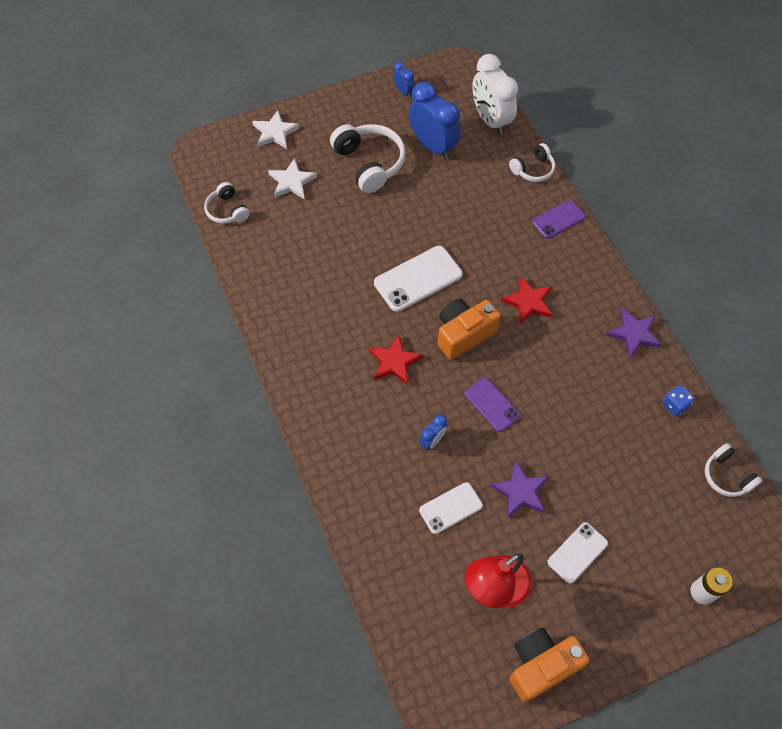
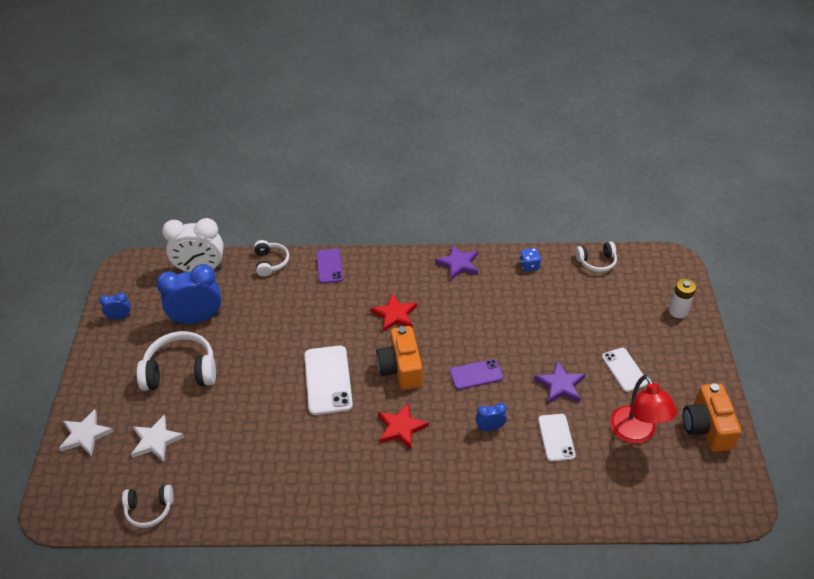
camera: 65 degrees left, 15 degrees down
blue clock [419,414,447,450] -> blue clock turned 75 degrees counterclockwise [476,403,507,431]

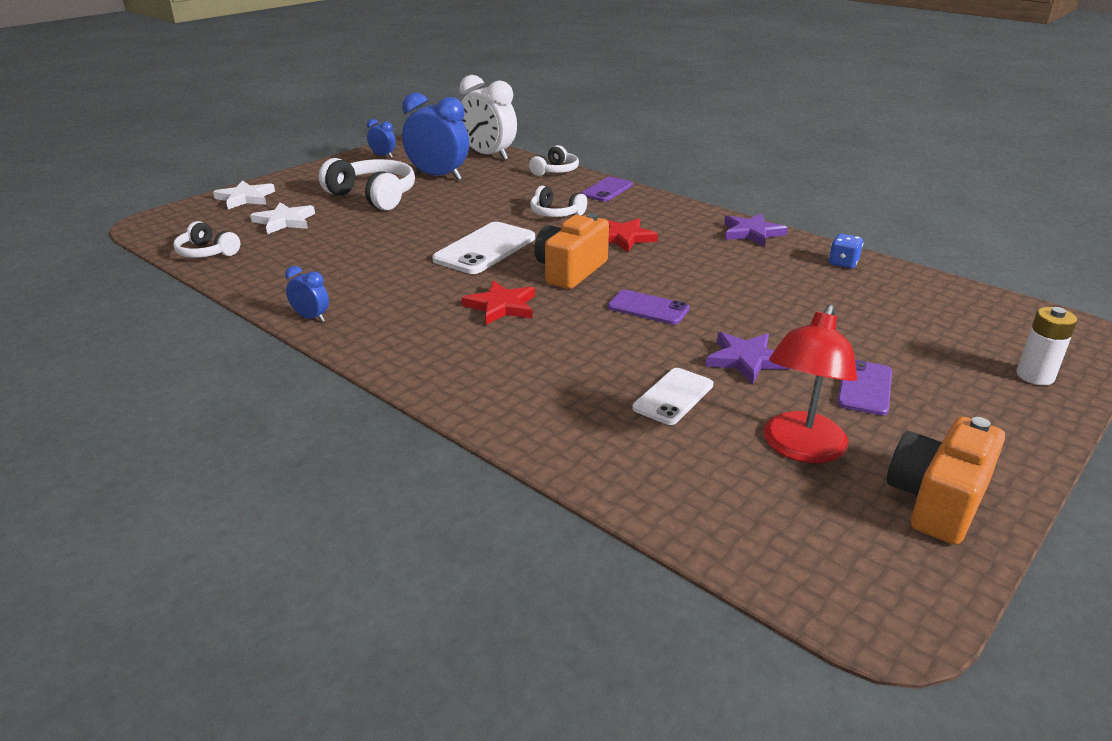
camera: 40 degrees right, 15 degrees down
blue clock [476,403,507,431] -> blue clock moved to [285,266,329,322]
white headphones [575,242,617,272] -> white headphones moved to [530,186,587,217]
white phone [602,348,648,392] -> purple phone [837,359,892,416]

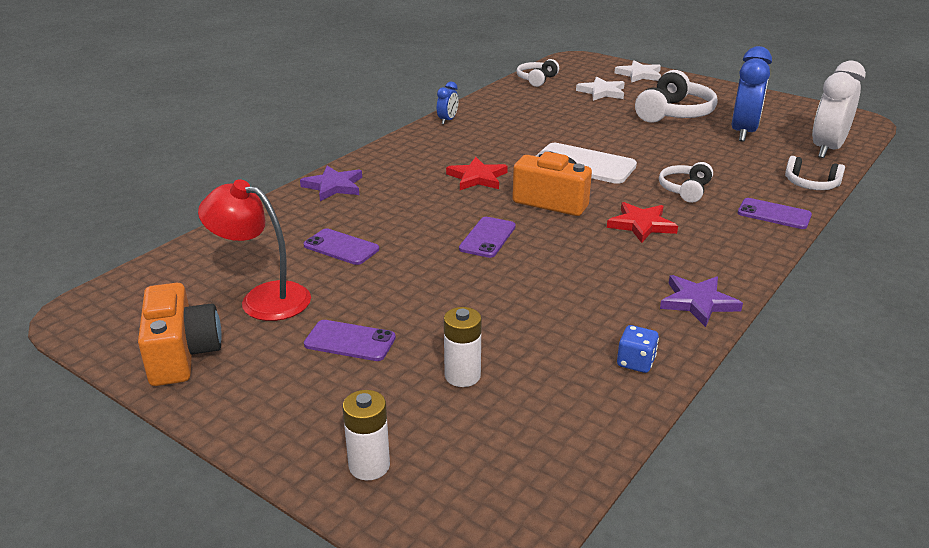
camera: 85 degrees right, 0 degrees up
blue clock [367,119,396,158] -> none
white phone [632,368,713,425] -> purple phone [304,228,379,265]
purple star [706,332,790,385] -> purple star moved to [300,166,362,201]
orange camera [887,416,1005,545] -> orange camera turned 45 degrees clockwise [138,283,222,386]
none -> white battery [444,307,482,387]

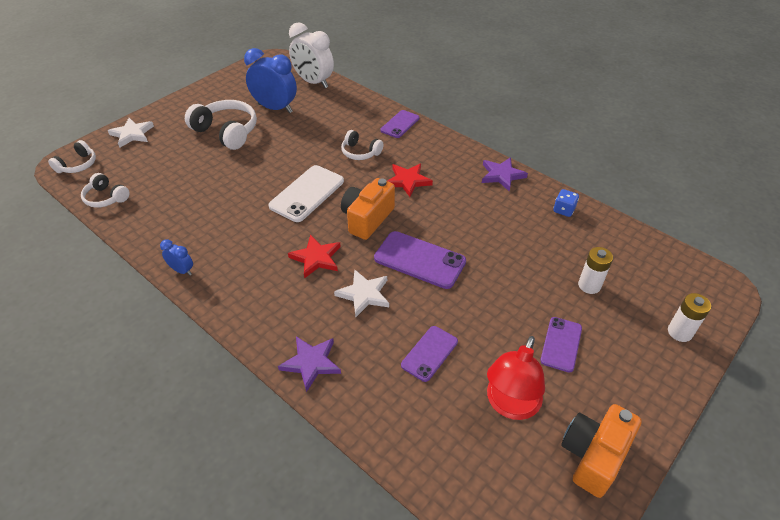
camera: 85 degrees left, 15 degrees up
orange camera [138,283,222,386] -> orange camera turned 45 degrees counterclockwise [561,404,642,498]
purple phone [459,217,516,258] -> purple phone [374,231,466,289], size x1.60
white star [576,77,625,101] -> white star moved to [334,269,389,317]
white headphones [785,156,845,190] -> white headphones moved to [48,140,96,173]

